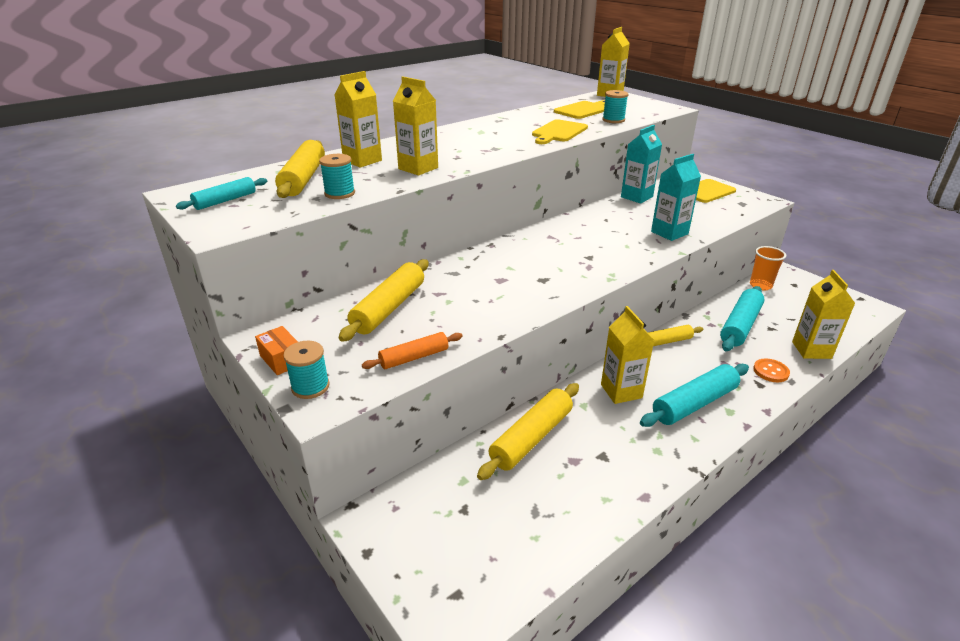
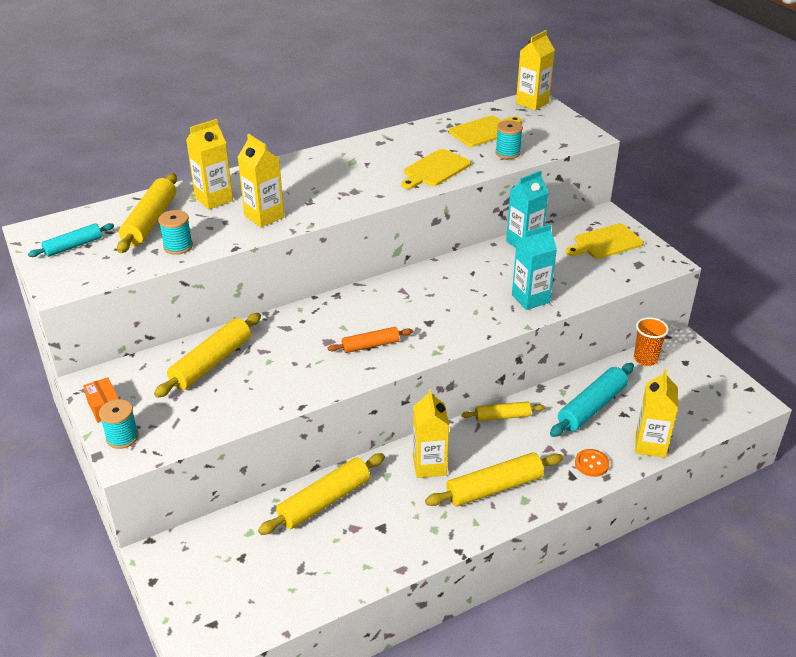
camera: 10 degrees right, 5 degrees up
orange rolling pin [362,332,463,369] -> orange rolling pin moved to [328,327,413,353]
turquoise rolling pin [640,364,749,427] -> yellow rolling pin [425,452,563,507]

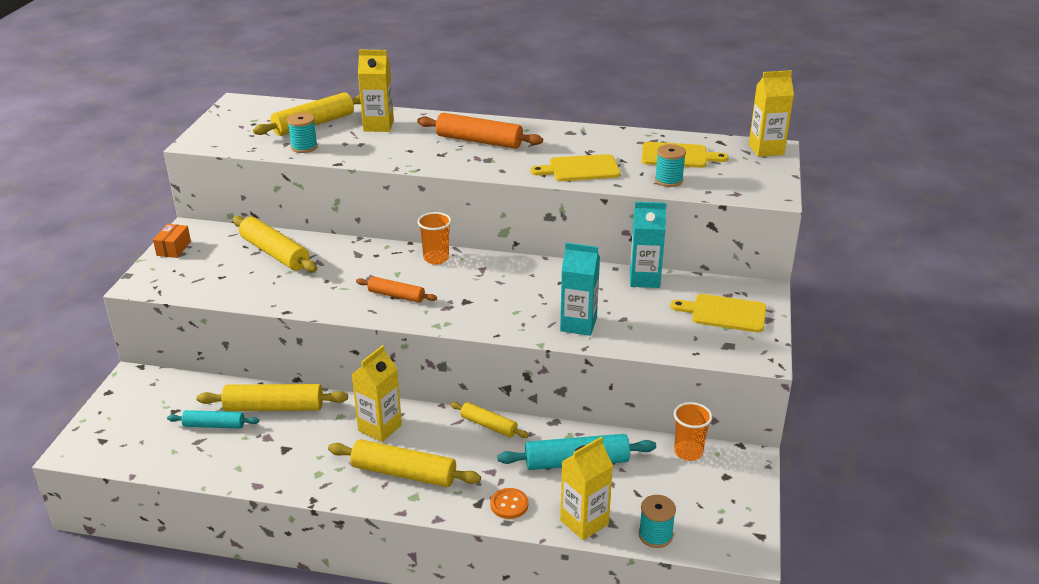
camera: 40 degrees right, 5 degrees down
turquoise rolling pin [28,223,114,257] -> turquoise rolling pin moved to [167,410,259,429]
turquoise spool [99,399,139,449] -> turquoise spool moved to [639,495,676,548]
yellow rolling pin [154,313,261,398] -> yellow rolling pin turned 60 degrees clockwise [233,216,317,272]
yellow carton [238,134,284,227] -> none
none -> orange rolling pin [417,113,543,149]
none -> orange cup [417,212,451,264]

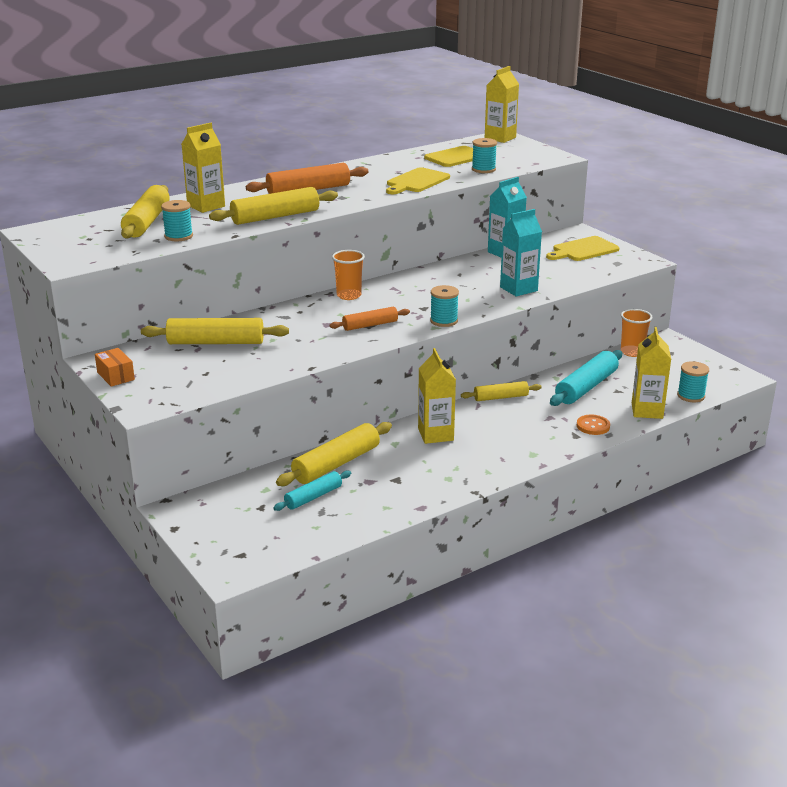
camera: 45 degrees left, 5 degrees down
yellow rolling pin [328,439,481,487] -> yellow rolling pin moved to [209,187,338,225]
none -> turquoise spool [430,285,459,327]

